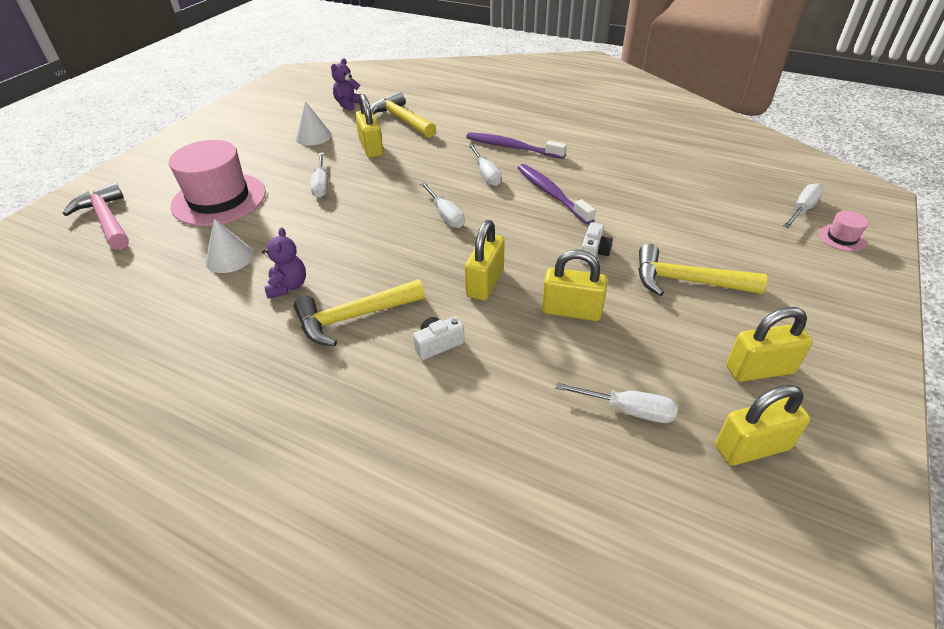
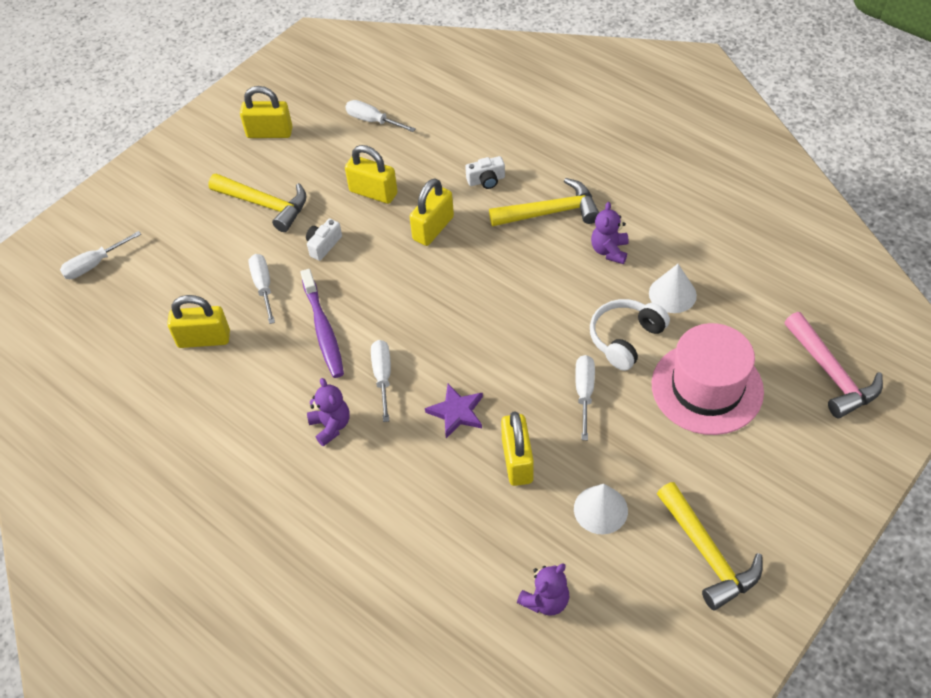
camera: 165 degrees left, 10 degrees up
yellow hammer [370,92,436,138] -> yellow hammer moved to [657,482,763,610]
white screwdriver [420,182,465,228] -> white screwdriver moved to [248,254,275,324]
purple toothbrush [466,132,567,159] -> purple teddy bear [307,378,350,446]
yellow padlock [715,385,810,465] -> yellow padlock moved to [167,295,230,348]
pink hat [819,211,868,251] -> none
none -> purple star [425,384,483,438]
none -> white headphones [590,299,670,371]

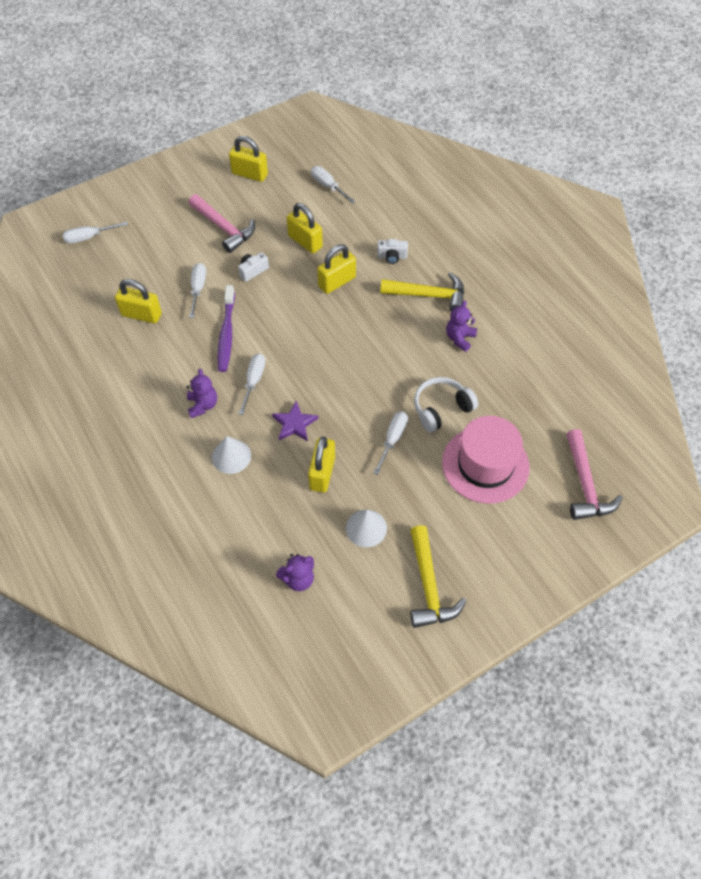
camera: 15 degrees right, 5 degrees up
yellow hammer [208,173,307,232] -> pink hammer [189,194,255,253]
white cone [649,264,697,313] -> white cone moved to [212,436,251,474]

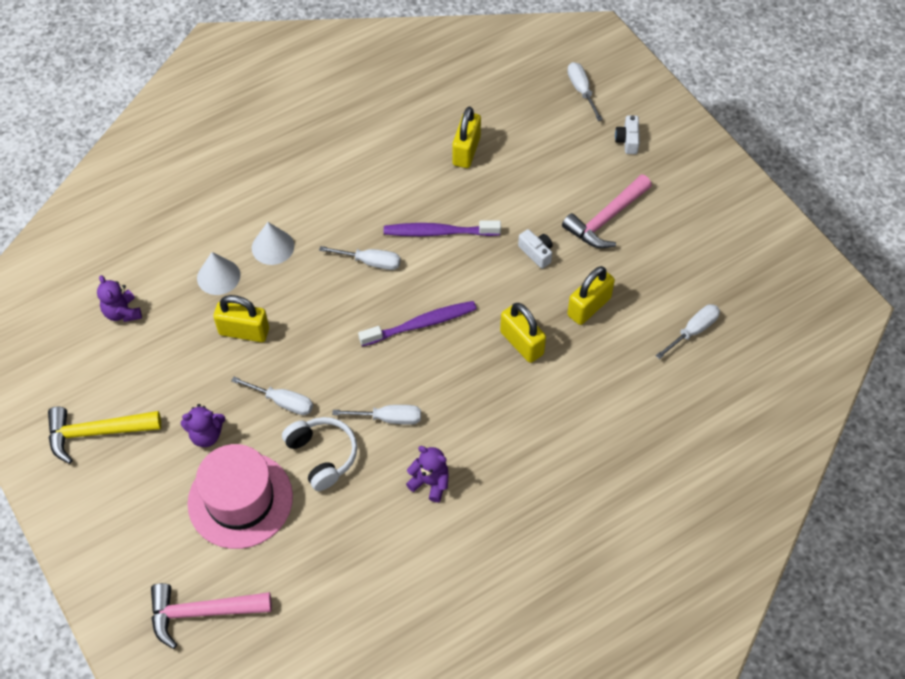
camera: 90 degrees right, 0 degrees up
purple teddy bear [187,369,217,418] -> purple teddy bear moved to [181,404,225,447]
white screwdriver [189,263,206,318] -> white screwdriver moved to [332,405,421,425]
yellow padlock [229,136,268,182] -> none
purple star [272,401,318,442] -> none
white cone [346,510,387,547] -> white cone moved to [197,252,240,295]
white camera [377,239,408,264] -> white camera moved to [615,115,640,154]
yellow hammer [380,272,464,312] -> none
none -> purple toothbrush [358,301,477,347]

